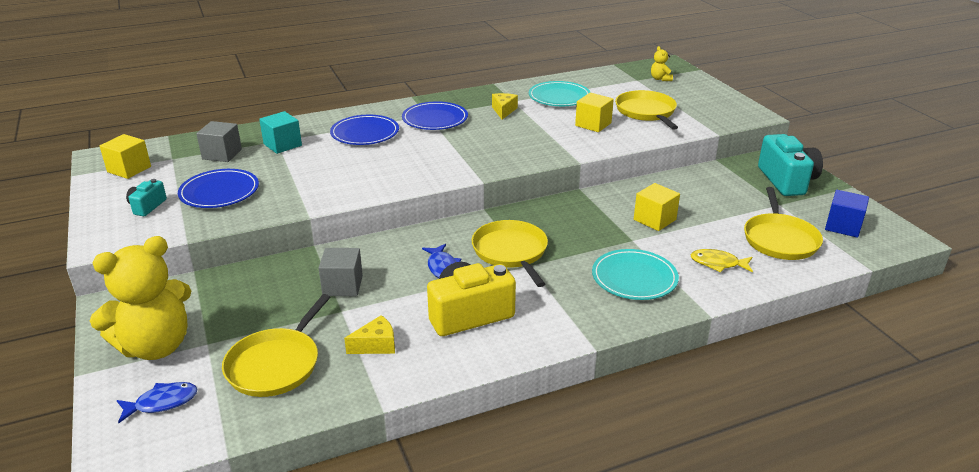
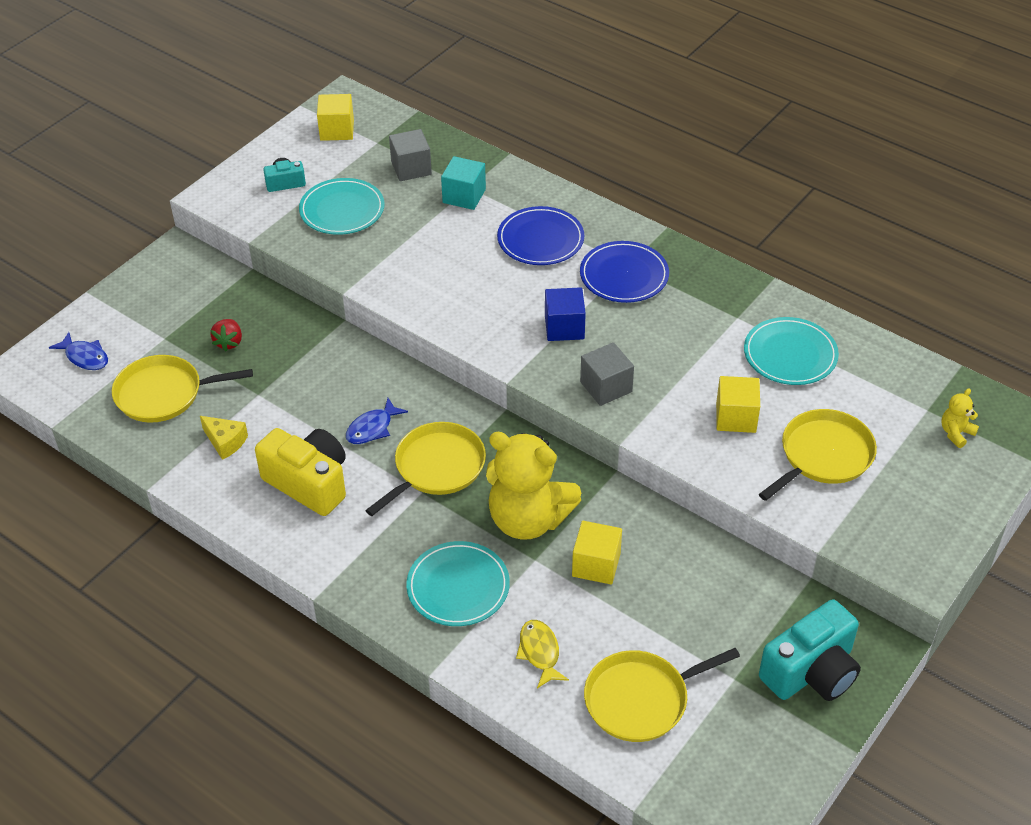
camera: 60 degrees right, 15 degrees up
yellow teddy bear [90,236,191,360] -> yellow teddy bear moved to [486,432,581,540]
blue plate [178,169,259,208] -> turquoise plate [299,178,385,235]
grey cube [319,248,363,296] -> grey cube moved to [580,342,634,406]
yellow cheese [492,93,518,120] -> none
blue cube [825,190,869,238] -> blue cube moved to [545,287,586,341]
none -> red strawberry [210,319,242,351]

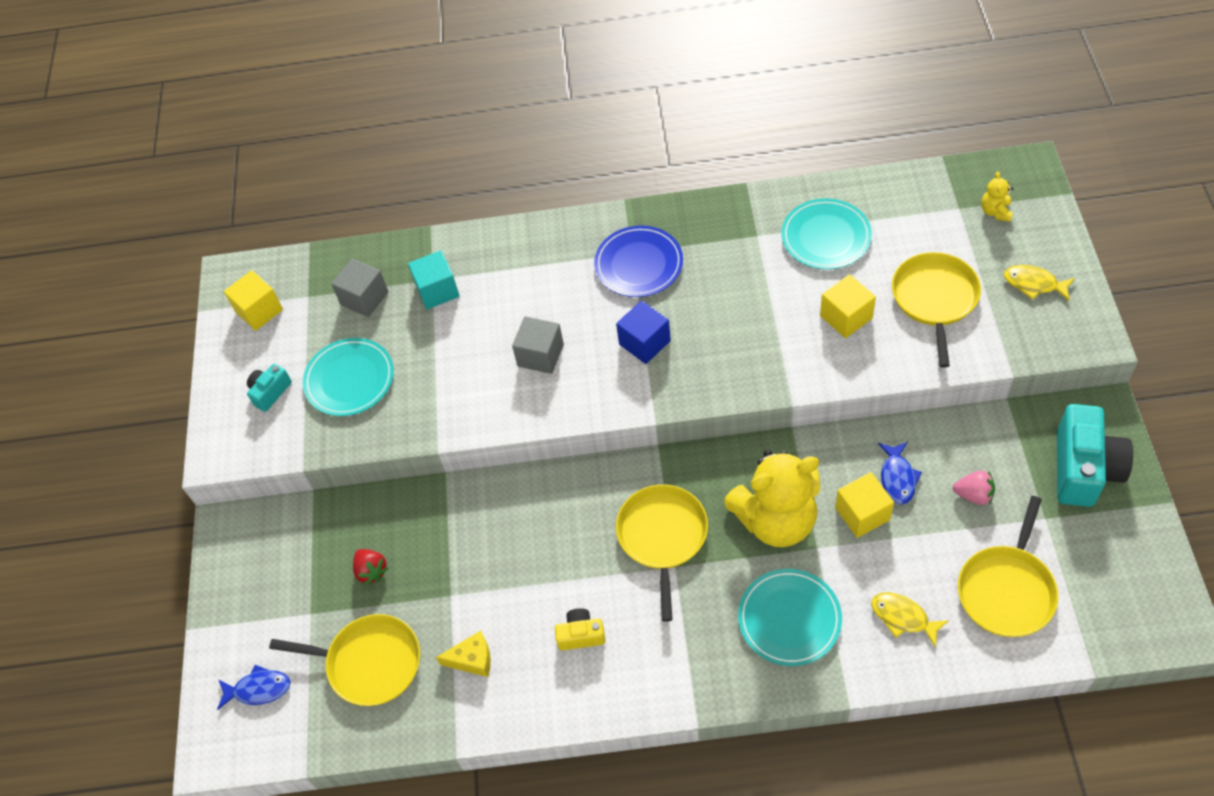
camera: 35 degrees left, 10 degrees up
yellow pan [112,355,253,423] -> yellow pan turned 120 degrees counterclockwise [269,614,420,706]
yellow camera [255,428,346,516] -> yellow camera [555,608,605,651], size x0.51
blue fish [346,398,408,444] -> blue fish moved to [878,442,922,505]
blue plate [497,206,584,265] -> none
grey cube [580,342,634,406] -> grey cube moved to [512,316,564,374]
none -> pink strawberry [953,470,995,505]
none -> yellow fish [1004,265,1075,301]

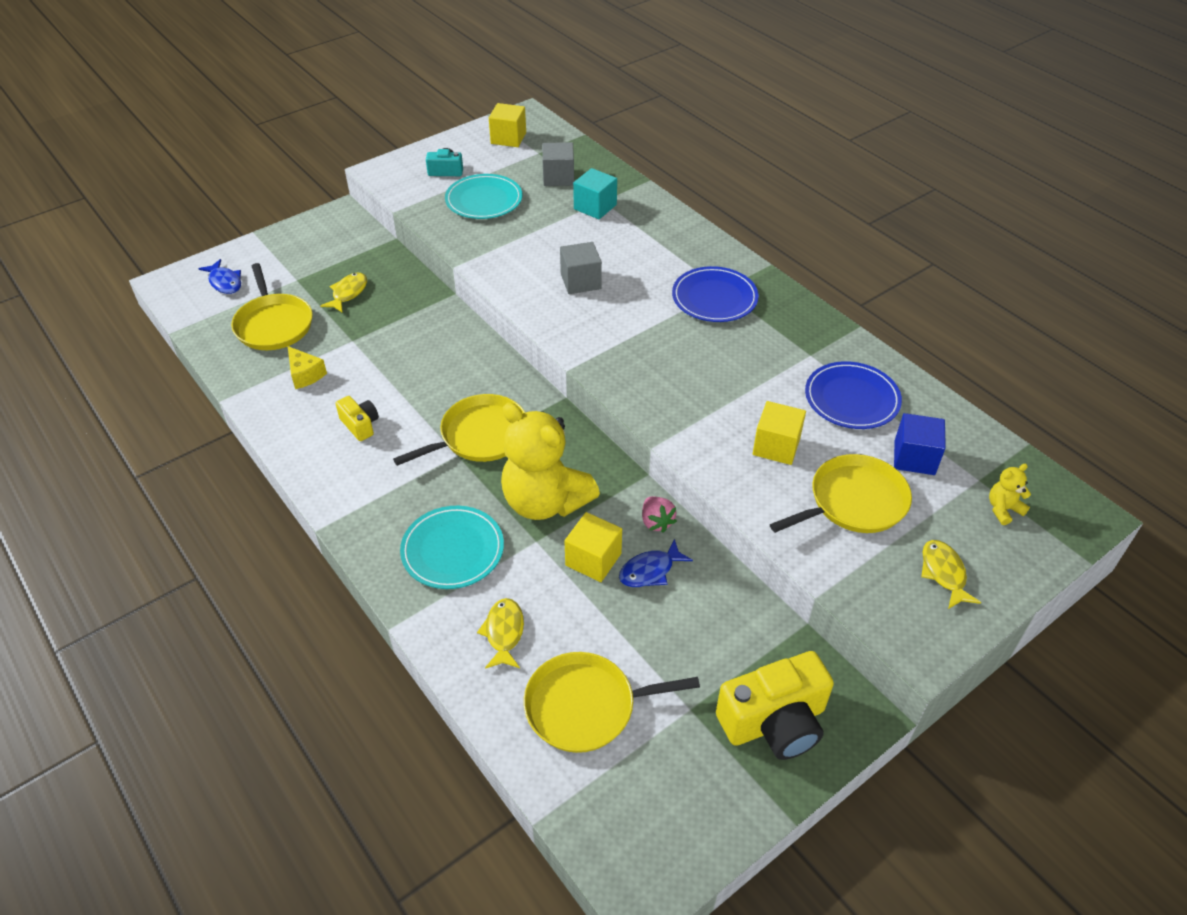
camera: 50 degrees right, 10 degrees down
red strawberry [353,549,388,585] -> yellow fish [321,273,367,313]
blue cube [616,301,671,364] -> blue cube moved to [894,413,946,475]
turquoise plate [781,198,872,269] -> blue plate [805,361,902,429]
pink strawberry [953,470,995,505] -> pink strawberry moved to [642,497,677,533]
turquoise camera [1057,404,1133,507] -> yellow camera [716,651,834,760]

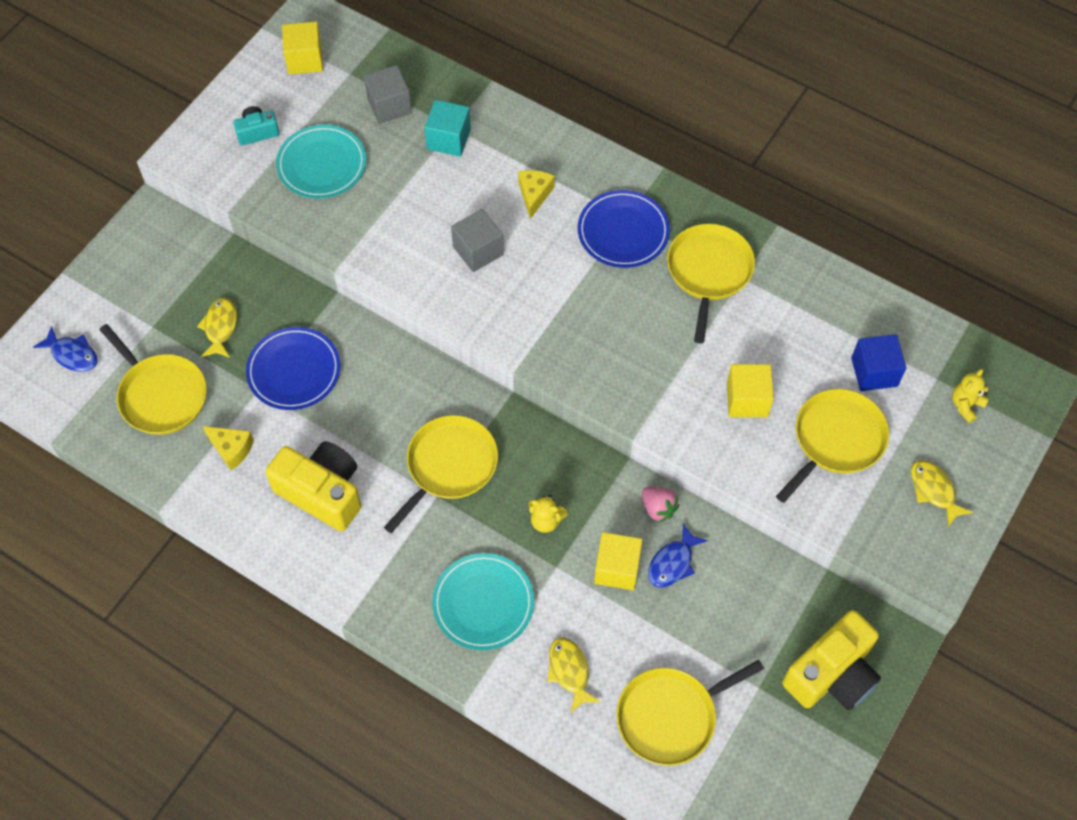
camera: 20 degrees left, 15 degrees up
yellow camera [336,396,379,441] -> yellow camera [265,441,361,532], size x1.96
yellow teddy bear [501,403,600,520] -> yellow teddy bear [529,495,568,533], size x0.41
blue plate [805,361,902,429] -> blue plate moved to [246,327,341,410]
none -> yellow cheese [518,170,555,219]
none -> yellow pan [667,224,755,343]

